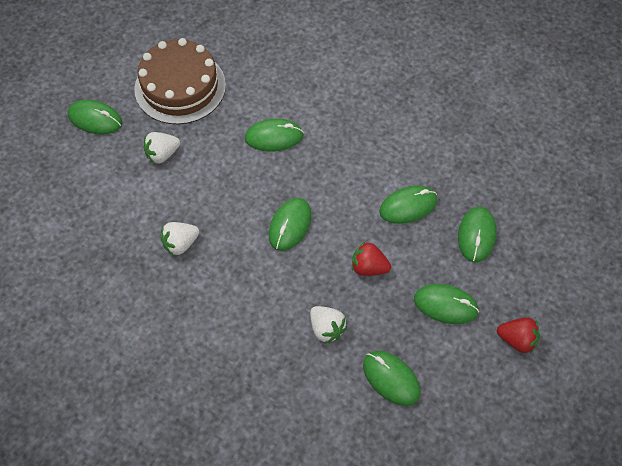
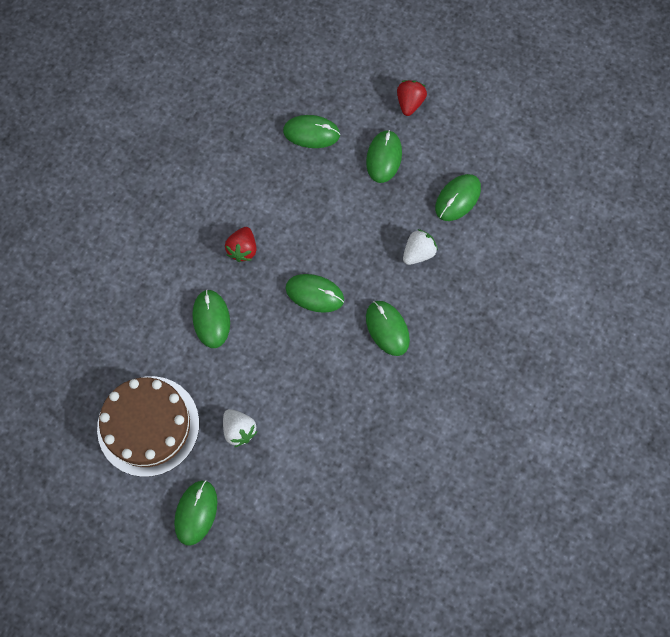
camera: 95 degrees left, 10 degrees up
white strawberry [160,222,199,256] -> none
red strawberry [352,242,391,276] -> red strawberry moved to [225,227,256,262]
green mouse [379,185,438,224] -> green mouse moved to [366,301,410,356]

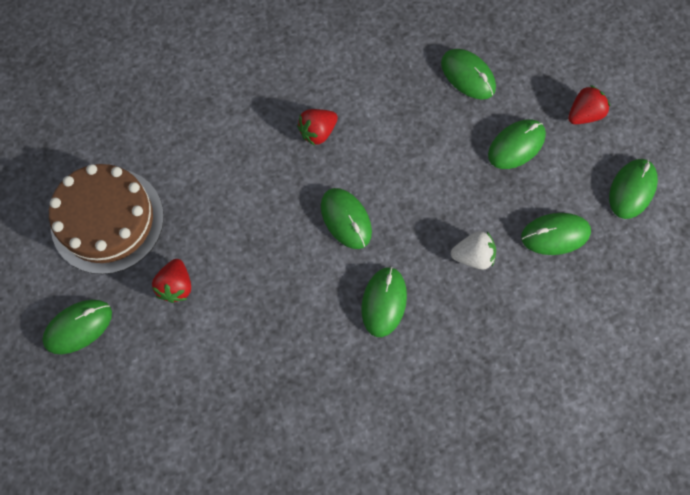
camera: 40 degrees right, 0 degrees up
green mouse [192,290,230,348] -> green mouse moved to [609,159,658,219]
white strawberry [223,409,258,447] -> red strawberry [152,259,191,303]

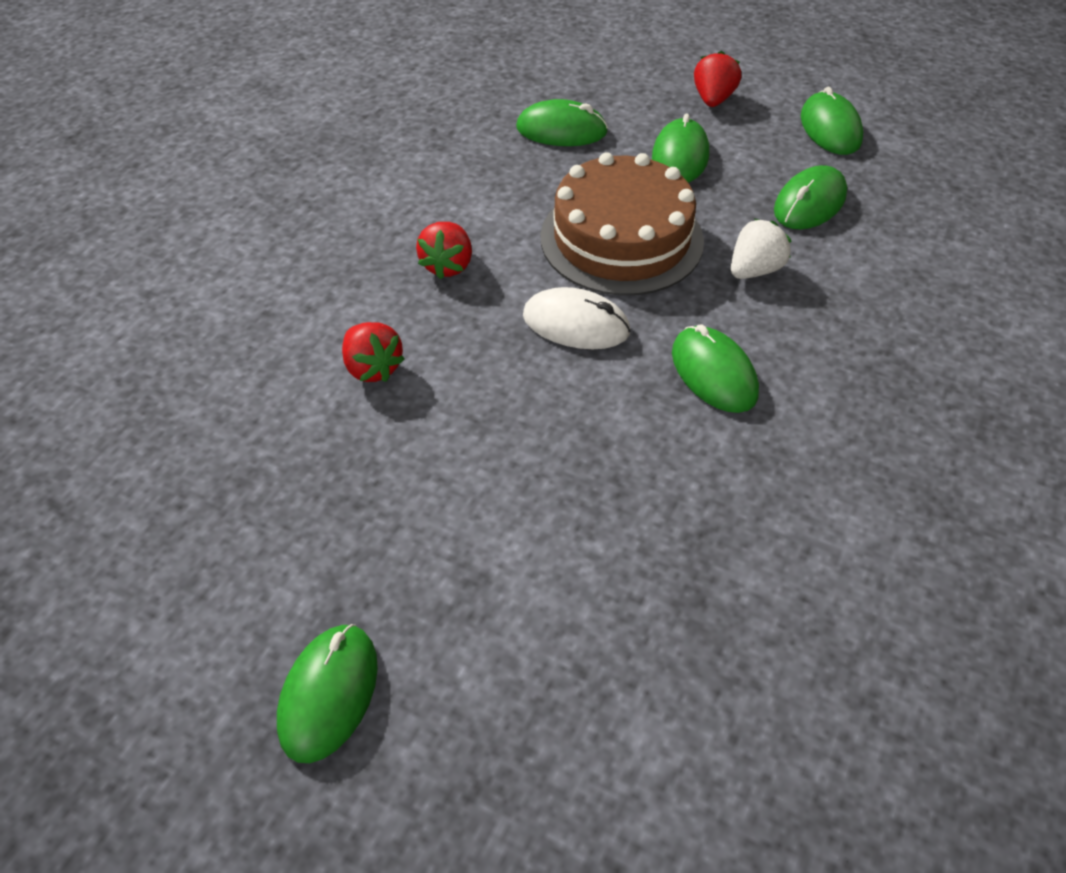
camera: 40 degrees left, 20 degrees down
brown cake [49,164,164,274] -> brown cake moved to [541,152,704,296]
red strawberry [152,259,191,303] -> red strawberry moved to [342,322,405,382]
green mouse [321,188,372,249] -> white mouse [523,287,631,349]

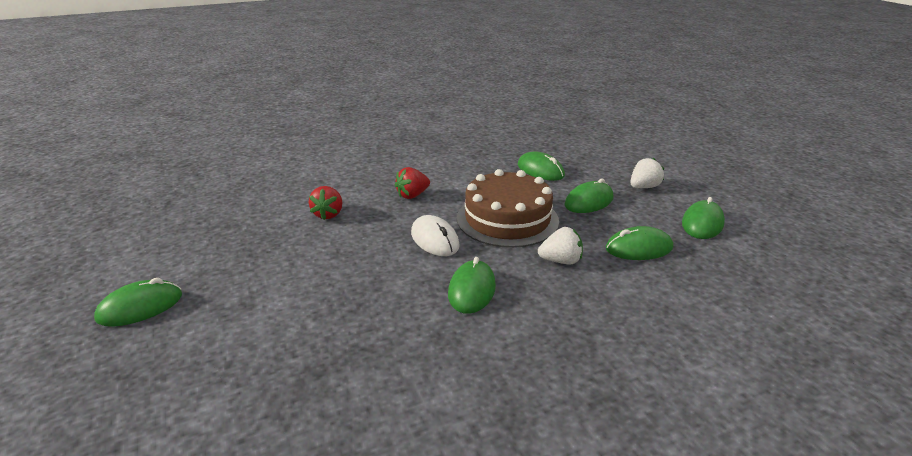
camera: 40 degrees right, 20 degrees down
red strawberry [694,51,741,107] -> white strawberry [630,158,664,188]

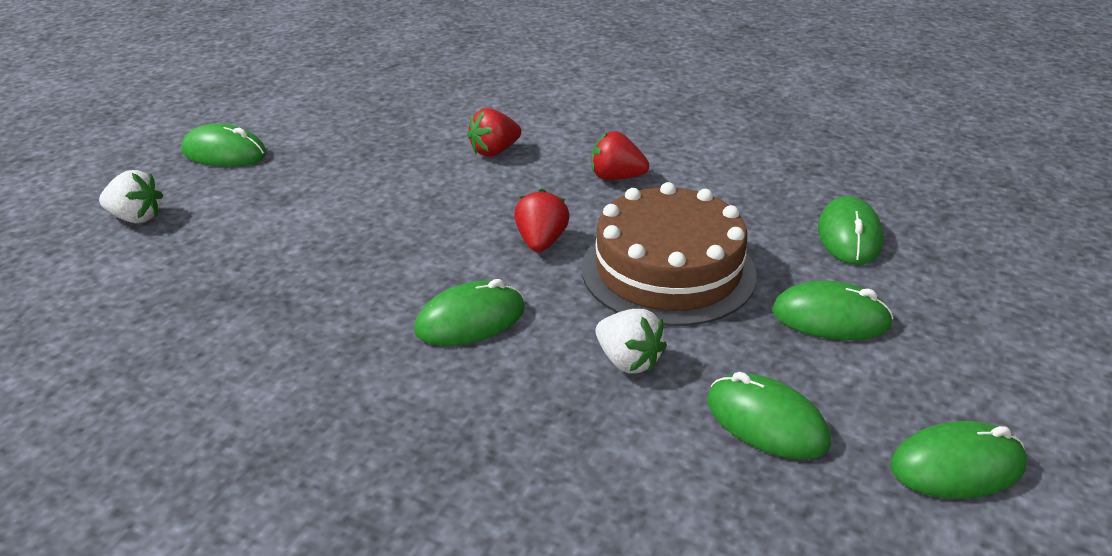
camera: 50 degrees right, 5 degrees up
white mouse [411,215,460,256] -> red strawberry [514,189,570,252]
white strawberry [630,158,664,188] -> white strawberry moved to [99,170,163,223]

